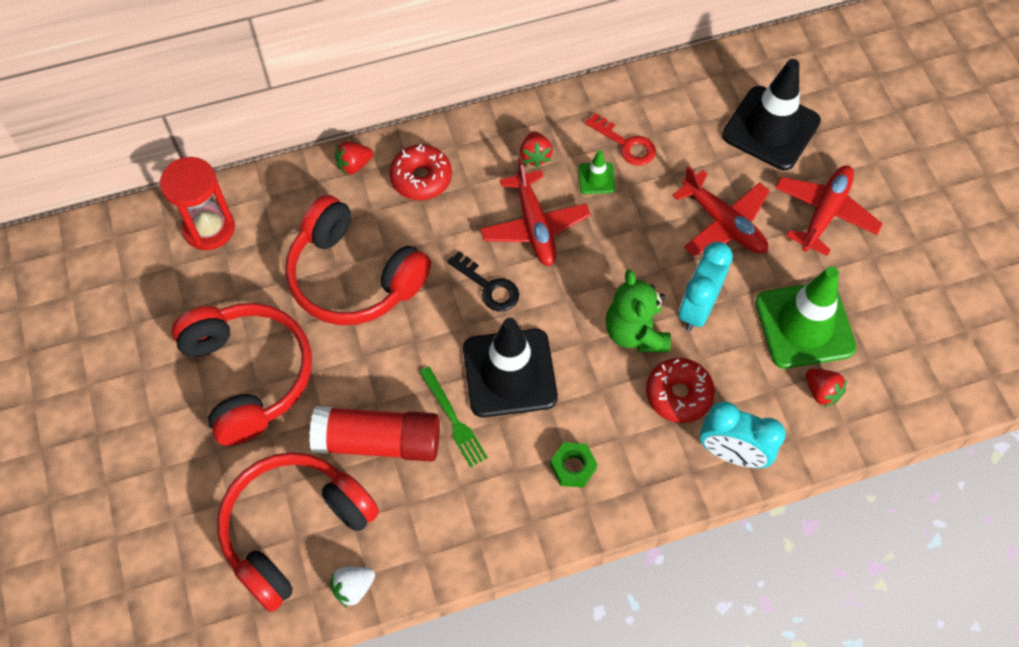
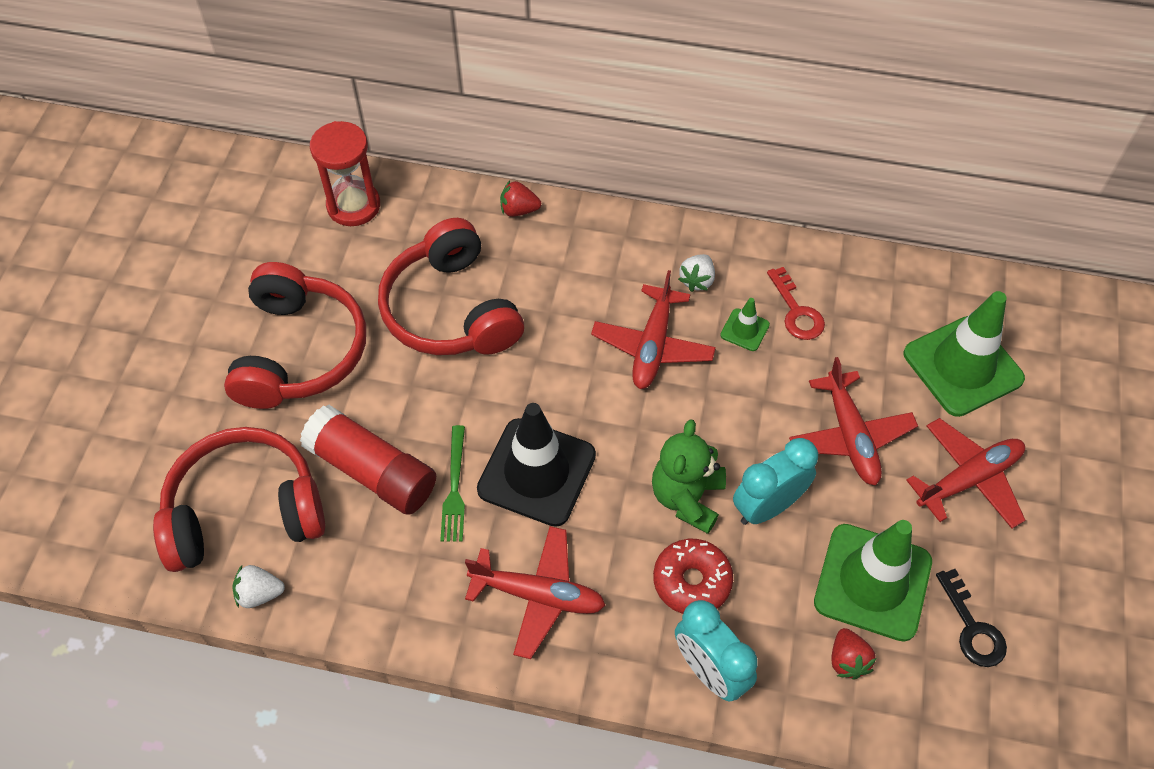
camera: 30 degrees right, 5 degrees down
red donut [389,144,452,200] -> none
black key [447,251,519,311] -> black key moved to [936,569,1007,667]
red strawberry [520,131,553,167] -> white strawberry [678,254,715,292]
green nut [550,442,597,488] -> red plane [465,526,606,659]
black traffic cone [722,59,821,170] -> green traffic cone [904,291,1025,417]

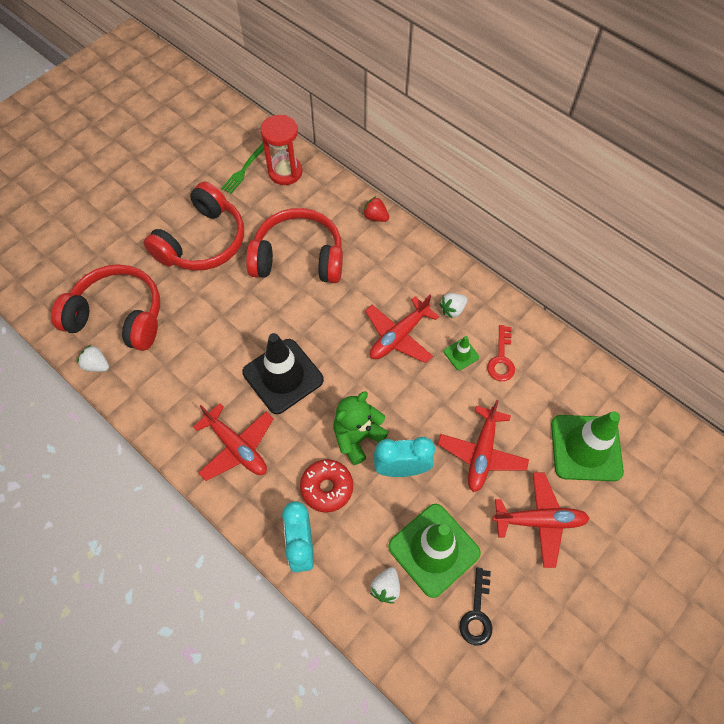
camera: 30 degrees right, 5 degrees up
red glue stick [300,405,436,515] -> none
red headphones [378,218,524,355] -> red headphones turned 90 degrees clockwise [246,208,343,283]
green fork [440,425,465,542] -> green fork moved to [221,143,264,194]
red strawberry [831,628,876,680] -> white strawberry [370,567,400,604]

